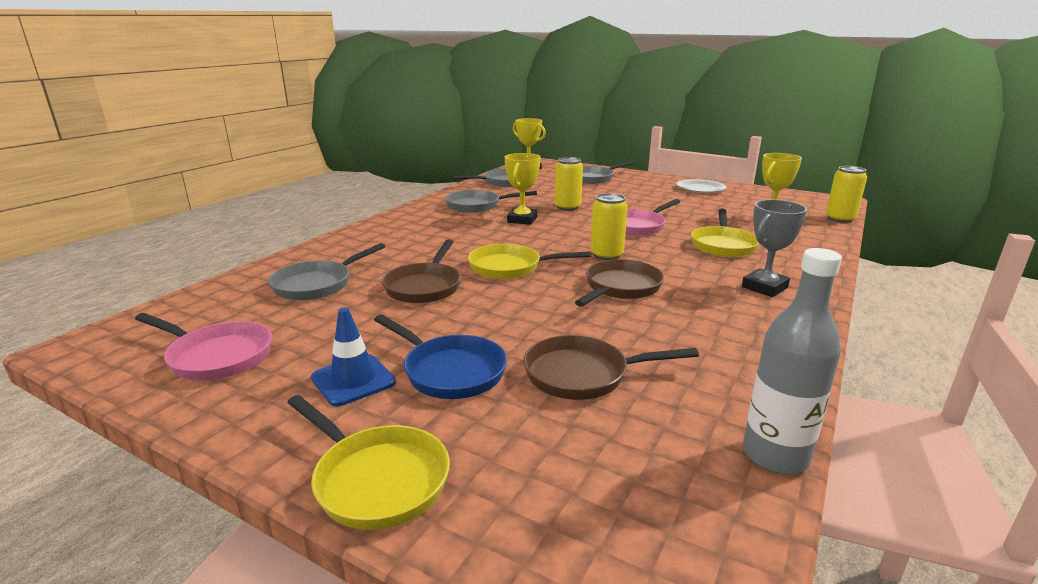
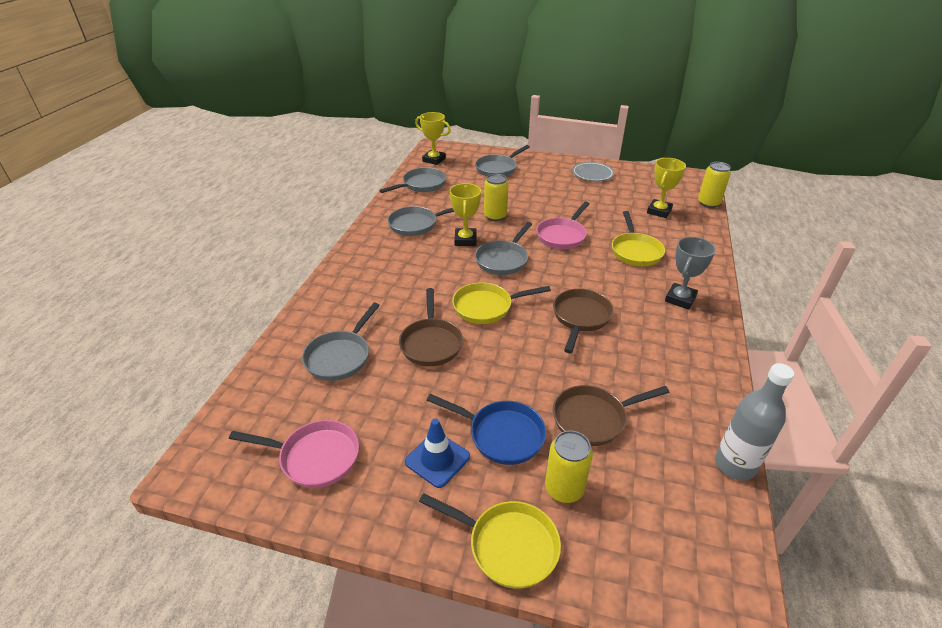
camera: 15 degrees left, 15 degrees up
yellow can [590,193,628,260] -> yellow can moved to [545,430,593,503]
none -> grey pan [475,222,532,275]

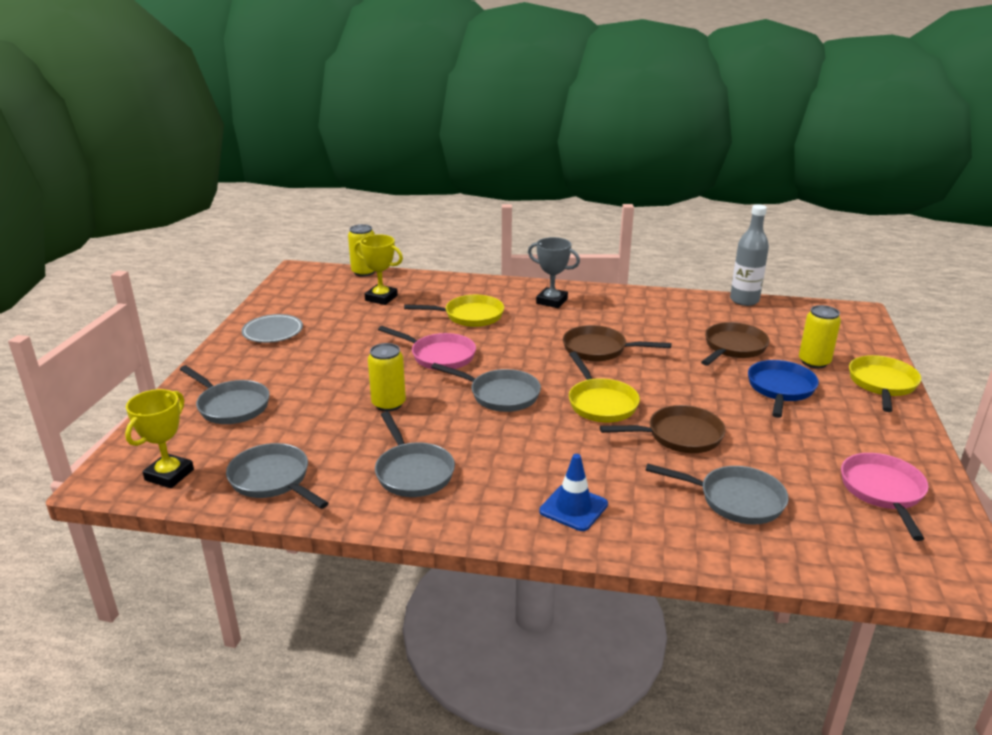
camera: 95 degrees left, 10 degrees down
blue traffic cone [405,419,470,488] -> blue traffic cone moved to [539,454,608,531]
yellow trophy [449,183,481,246] -> none
brown pan [553,385,670,446] -> brown pan turned 120 degrees counterclockwise [701,322,770,366]

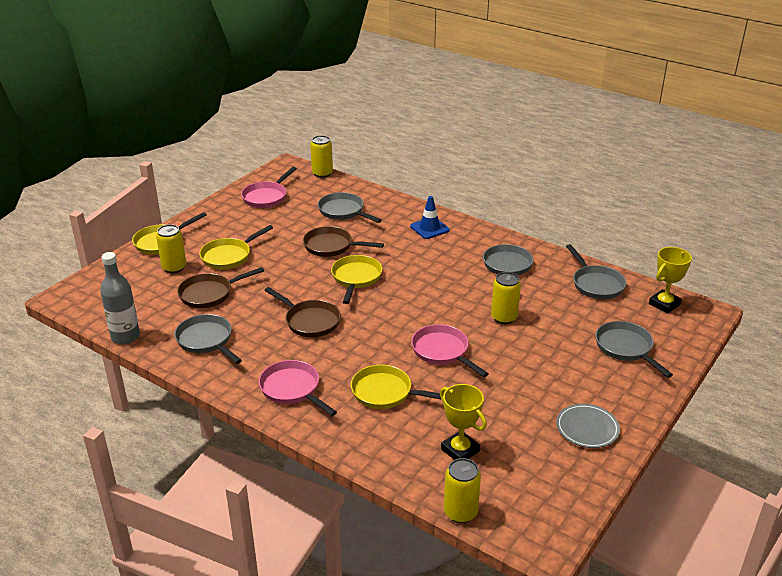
camera: 155 degrees left, 5 degrees up
grey pan [431,363,541,412] -> grey pan moved to [174,314,242,364]
grey trophy [528,237,580,308] -> pink pan [259,360,337,416]
blue pan [748,360,819,418] -> yellow pan [199,225,273,269]
none -> yellow can [310,135,333,178]

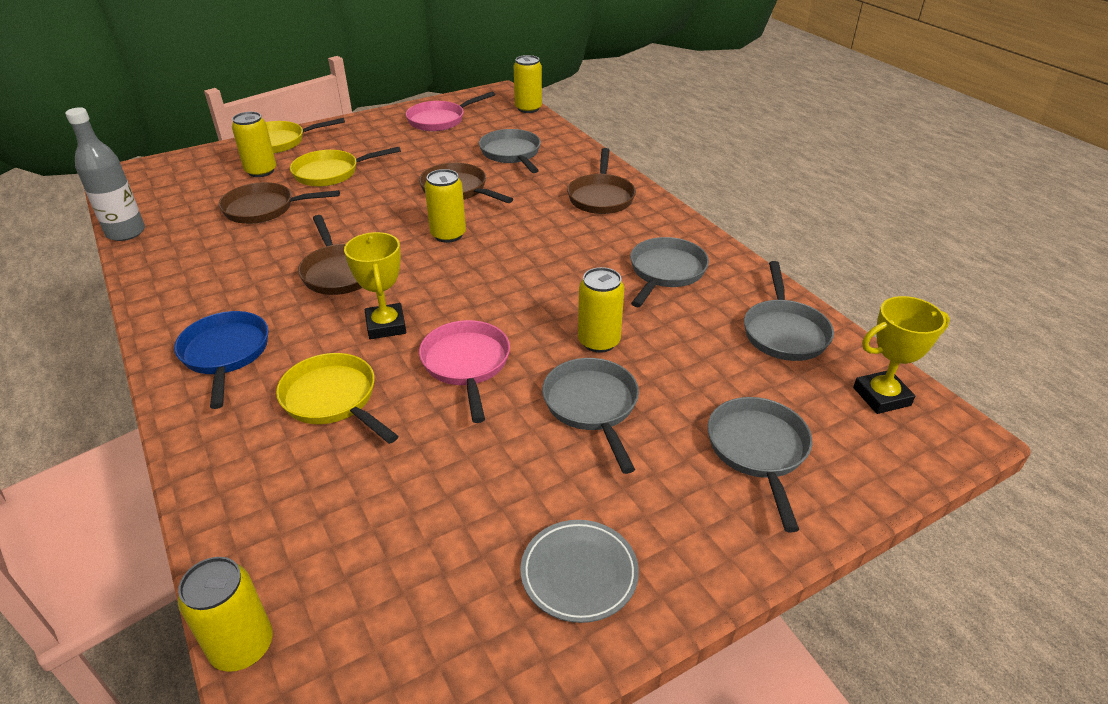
camera: 25 degrees right, 5 degrees up
grey pan [174,314,242,364] -> grey pan moved to [542,358,639,474]
pink pan [259,360,337,416] -> blue pan [174,311,269,409]
yellow pan [331,255,382,304] -> yellow can [425,169,466,243]
blue traffic cone [410,196,450,239] -> brown pan [567,148,636,214]
yellow trophy [440,384,487,460] -> yellow trophy moved to [344,232,406,340]

